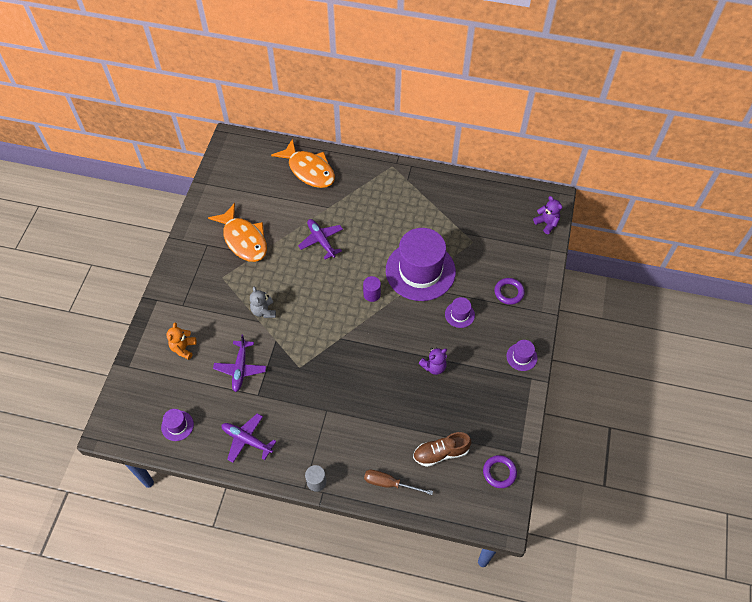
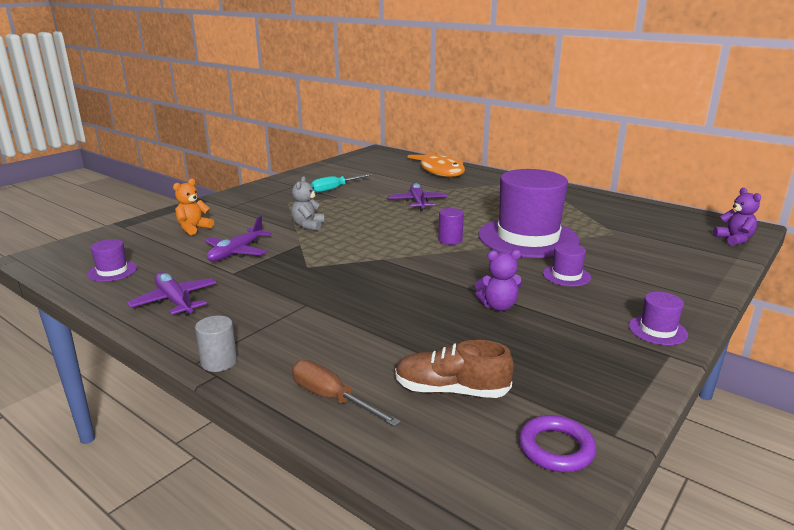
camera: 25 degrees right, 35 degrees down
orange fish [208,203,267,262] -> turquoise screwdriver [311,174,371,193]
purple ring [494,278,525,305] -> none

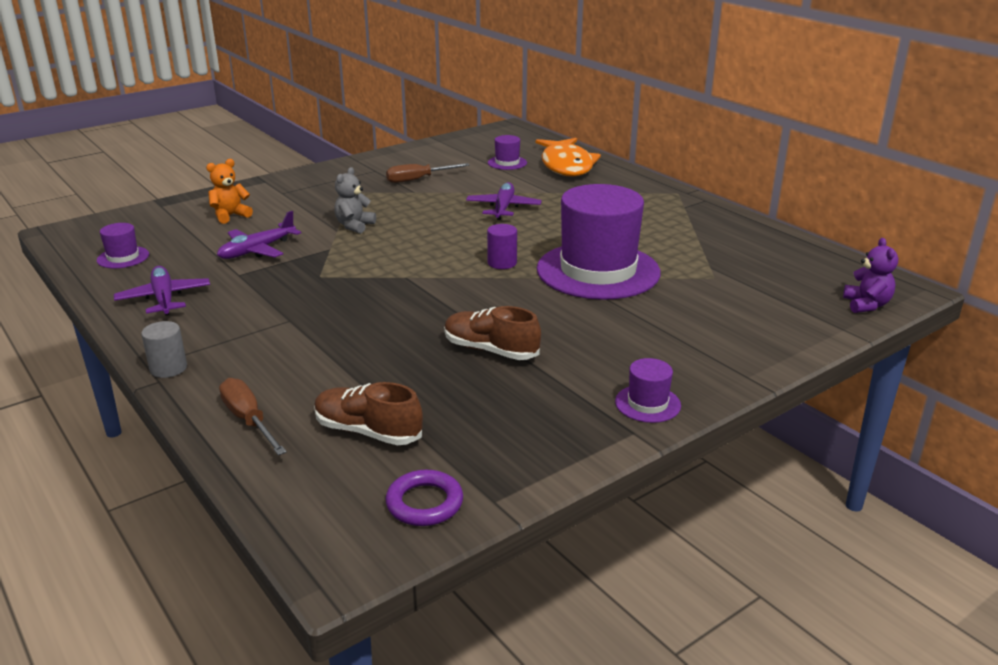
camera: 15 degrees right, 5 degrees up
turquoise screwdriver [311,174,371,193] -> brown screwdriver [386,163,469,183]
purple teddy bear [475,250,522,311] -> brown shoe [444,306,541,360]
purple hat [543,243,591,286] -> purple hat moved to [488,135,527,170]

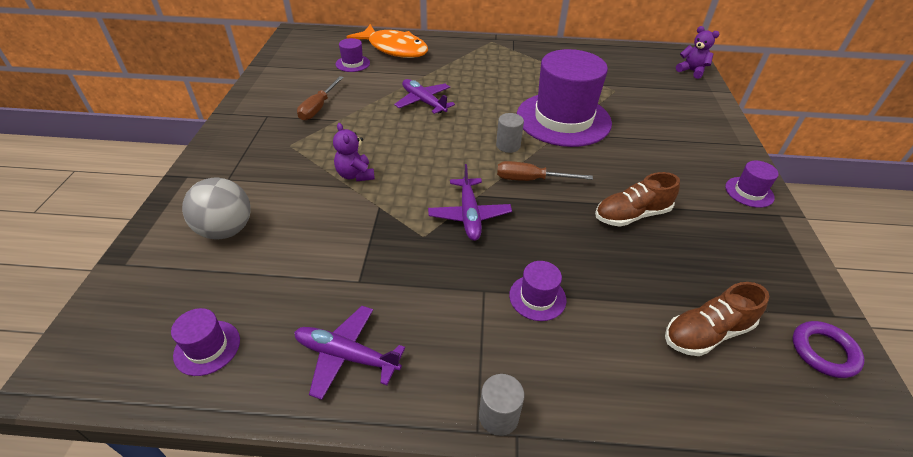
camera: 50 degrees left, 15 degrees up
orange teddy bear [206,159,253,224] -> grey ball [182,178,251,240]
purple plane [217,211,301,259] -> purple plane moved to [428,164,512,241]
brown screwdriver [219,378,287,455] -> brown screwdriver moved to [497,161,593,181]
grey teddy bear [334,167,376,234] -> purple teddy bear [333,123,375,181]
purple cylinder [487,224,517,269] -> grey cylinder [496,113,524,153]
none -> purple hat [509,261,566,321]

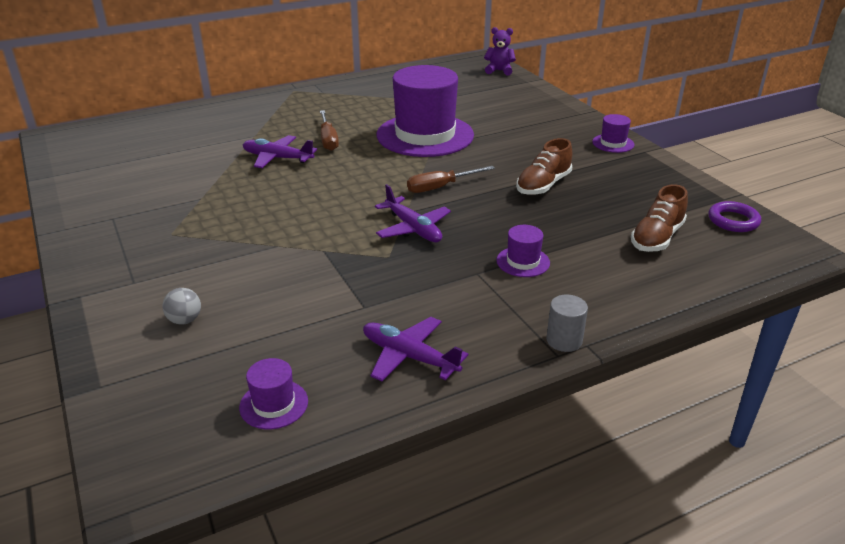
camera: 30 degrees left, 10 degrees down
grey ball [182,178,251,240] -> grey ball [162,288,201,325], size x0.53
purple plane [294,306,405,400] -> purple plane turned 45 degrees clockwise [363,317,468,382]
brown screwdriver [297,76,344,121] -> brown screwdriver moved to [320,110,339,151]
purple teddy bear [333,123,375,181] -> none
purple hat [336,38,370,72] -> none
orange fish [346,24,428,58] -> none
grey cylinder [496,113,524,153] -> none

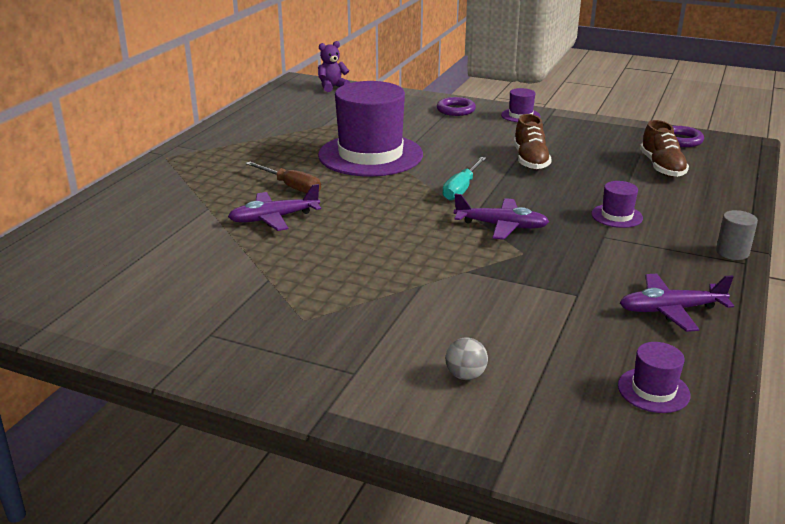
camera: 40 degrees left, 5 degrees down
brown screwdriver [407,166,495,193] -> turquoise screwdriver [442,157,486,201]
none -> purple ring [437,97,476,116]

